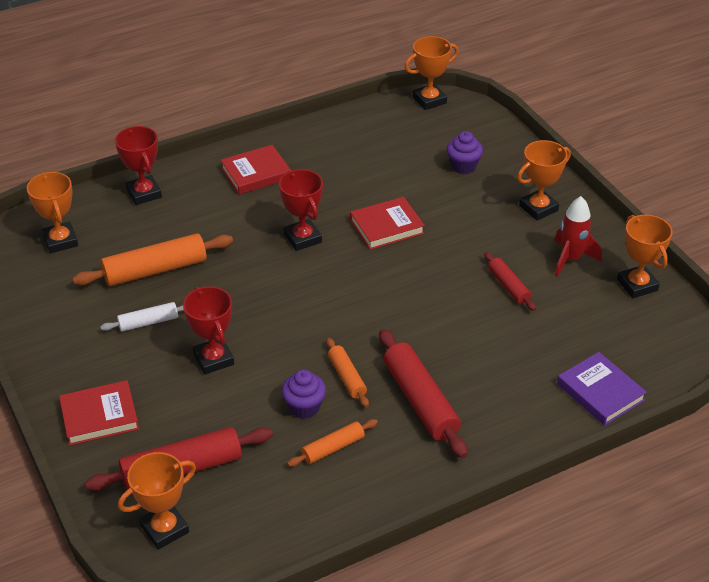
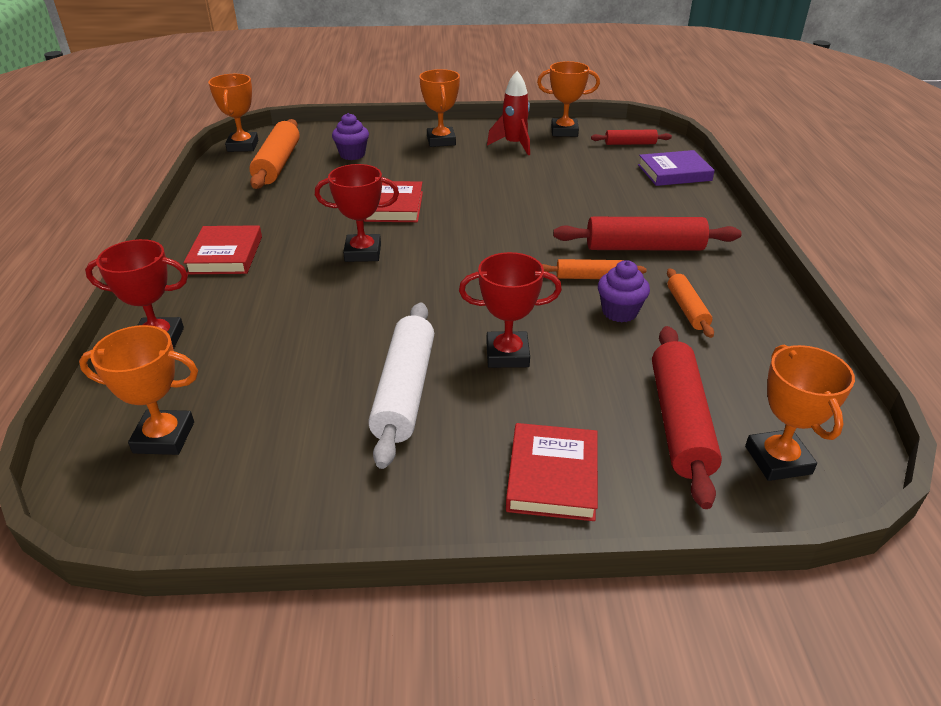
camera: 65 degrees left, 5 degrees down
orange rolling pin [72,233,233,286] -> orange rolling pin moved to [249,119,300,189]
white rolling pin [100,302,184,332] -> white rolling pin [368,303,434,469], size x1.80
red rolling pin [484,252,536,311] -> red rolling pin moved to [591,129,672,145]

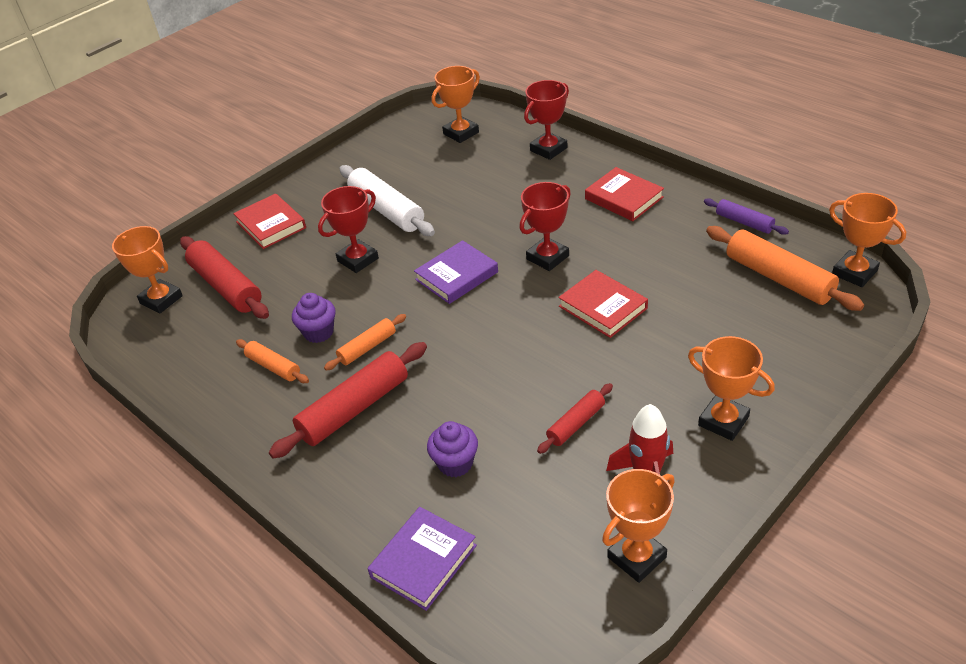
camera: 140 degrees right, 5 degrees up
purple cupcake [332,113,369,160] -> purple cupcake moved to [427,421,478,477]
red rolling pin [591,129,672,145] -> red rolling pin moved to [537,383,613,454]
none -> purple book [414,240,498,304]
none -> purple rolling pin [704,198,789,235]

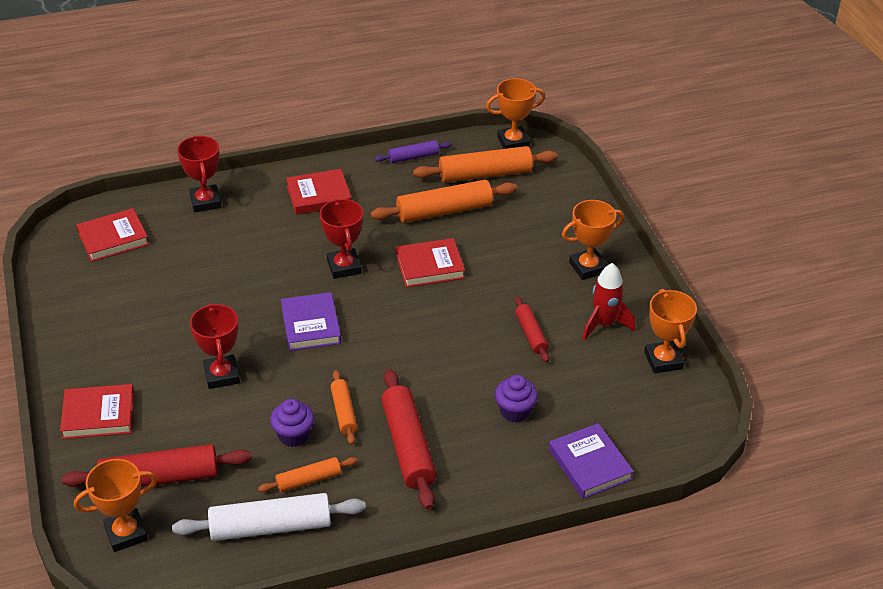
camera: 65 degrees left, 0 degrees up
white rolling pin [339,165,435,236] -> white rolling pin moved to [172,493,366,541]
orange trophy [432,66,480,143] -> red book [76,208,149,262]
none -> orange rolling pin [371,180,517,223]

